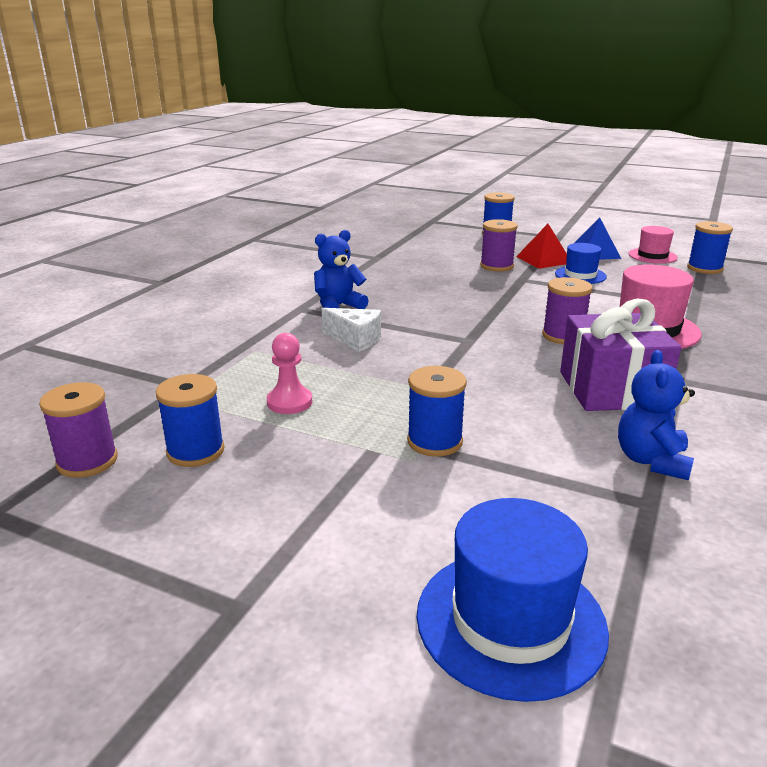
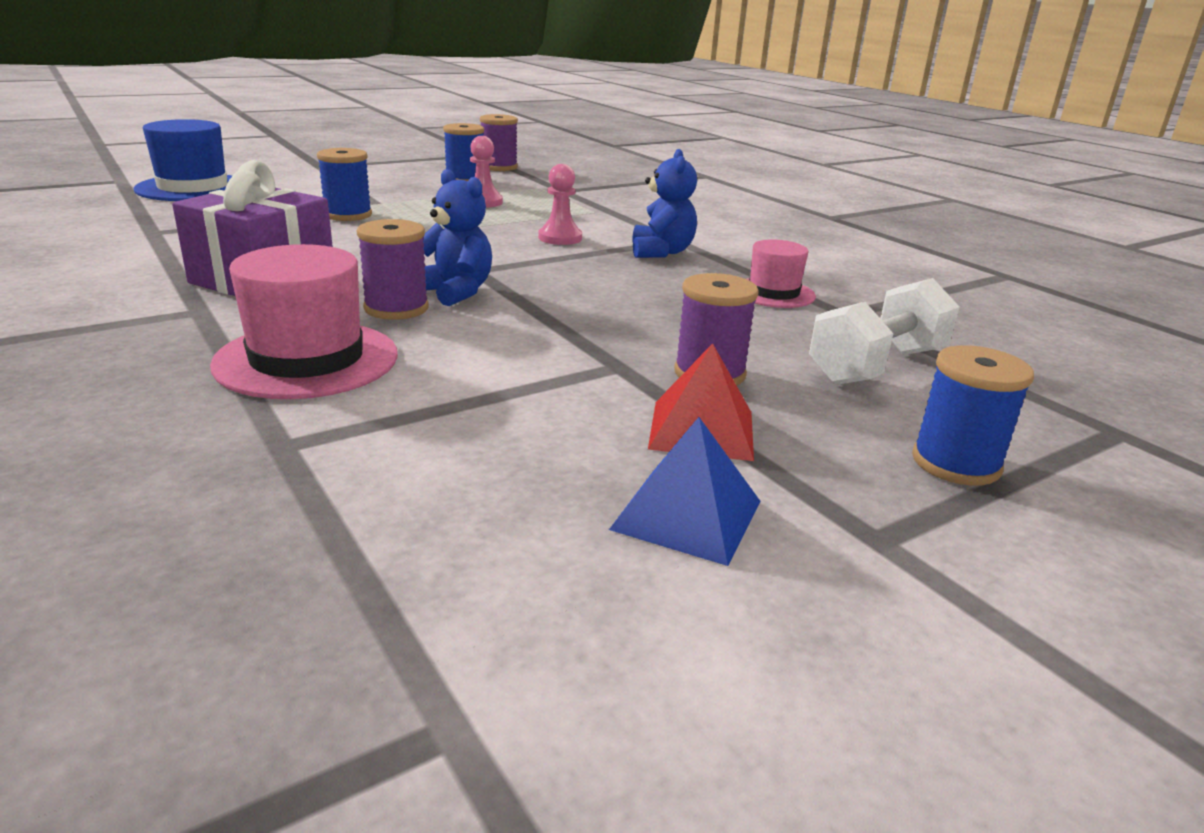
camera: 120 degrees right, 0 degrees up
white cheese [322,308,381,352] -> pink pawn [538,164,582,245]
blue hat [555,243,607,284] -> none
blue teddy bear [618,350,695,480] -> blue teddy bear moved to [423,169,492,306]
pink hat [629,226,678,264] -> pink hat moved to [747,239,816,308]
blue spool [687,221,733,274] -> none
none -> white dumbbell [809,278,960,385]

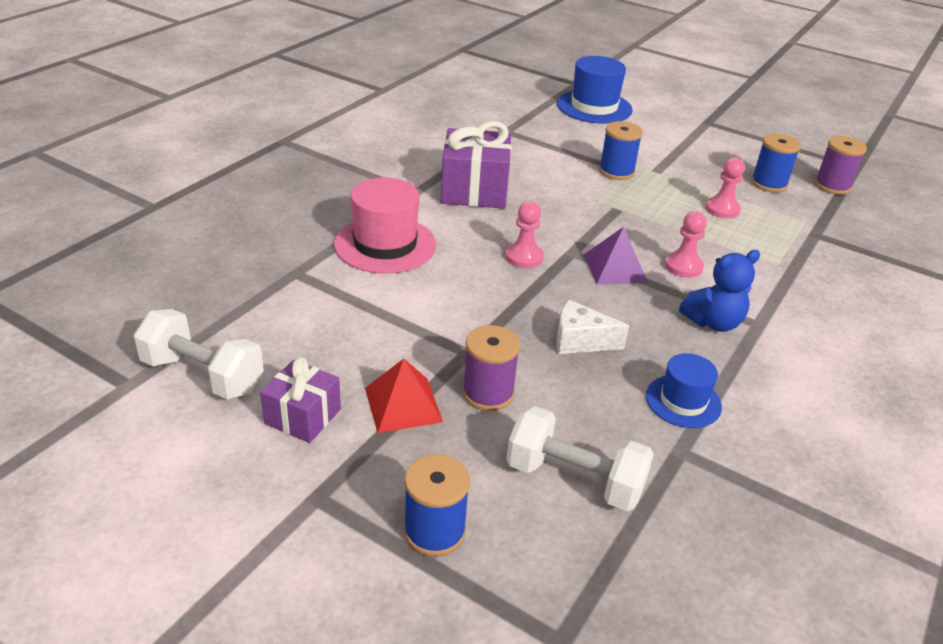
camera: 65 degrees right, 10 degrees up
purple spool [357,219,429,320] -> none
blue teddy bear [423,169,492,306] -> pink pawn [505,201,544,268]
blue pyramid [609,417,760,566] -> purple gift [260,357,341,443]
pink hat [747,239,816,308] -> blue hat [646,353,722,428]
none -> white dumbbell [134,309,264,400]
none -> white cheese [556,300,629,354]
none -> purple pyramid [584,227,648,285]

